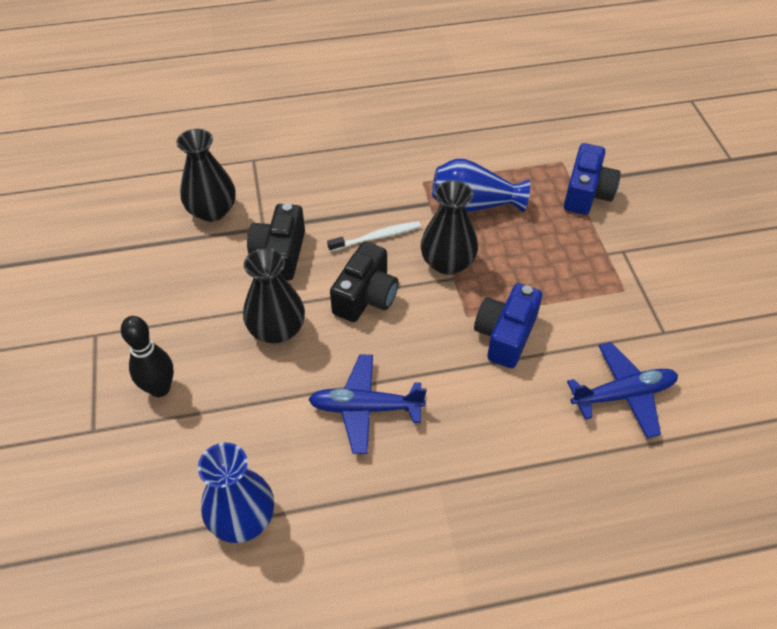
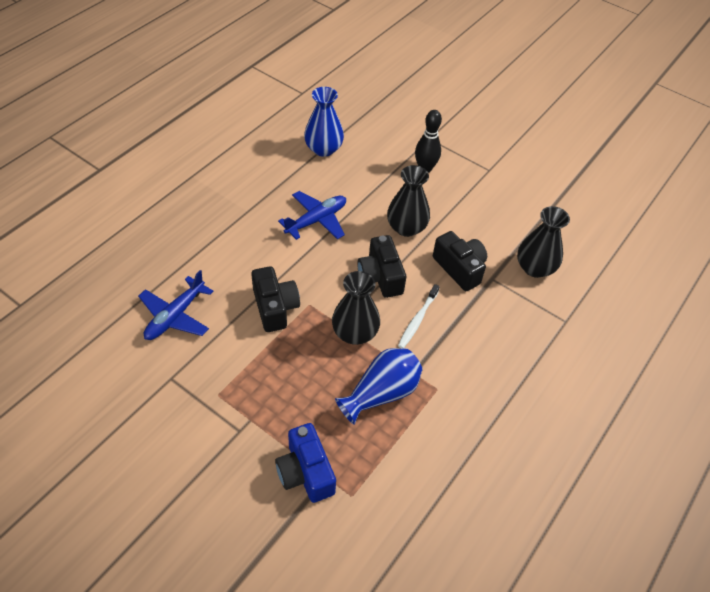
camera: 135 degrees right, 0 degrees up
blue camera [474,283,542,368] -> black camera [251,266,300,332]

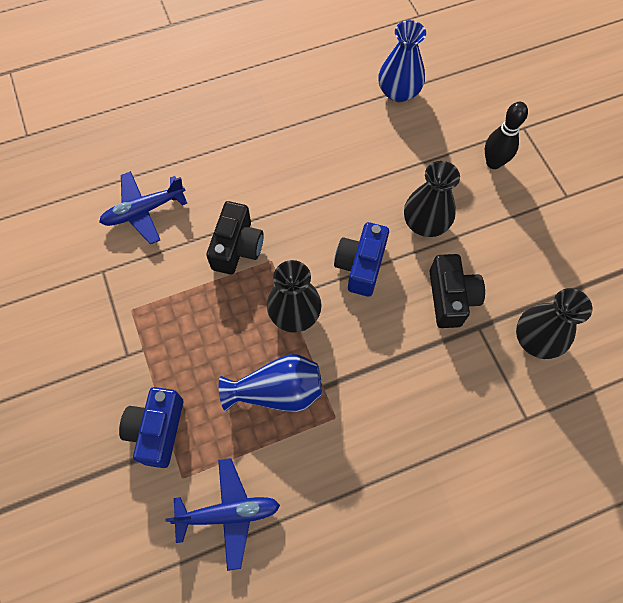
camera: 35 degrees right, 15 degrees up
blue plane [278,191,346,240] -> blue plane moved to [165,458,280,571]
black camera [357,235,406,298] -> blue camera [334,222,389,297]
white toothbrush [398,284,440,348] -> none

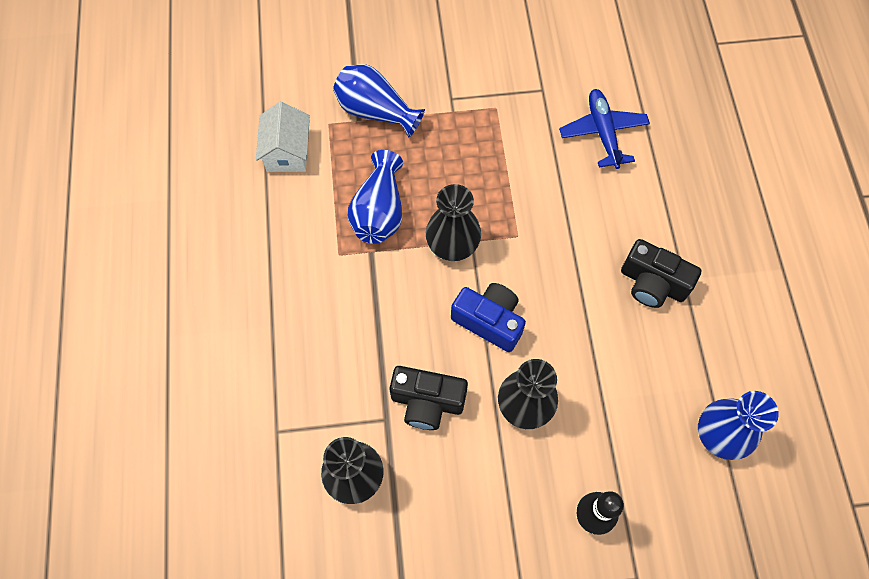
camera: 105 degrees right, 0 degrees up
blue camera [119,387,183,468] -> blue vase [333,64,425,137]
blue plane [165,458,280,571] -> white house [256,102,310,172]
black camera [206,201,264,275] -> black camera moved to [621,239,702,308]

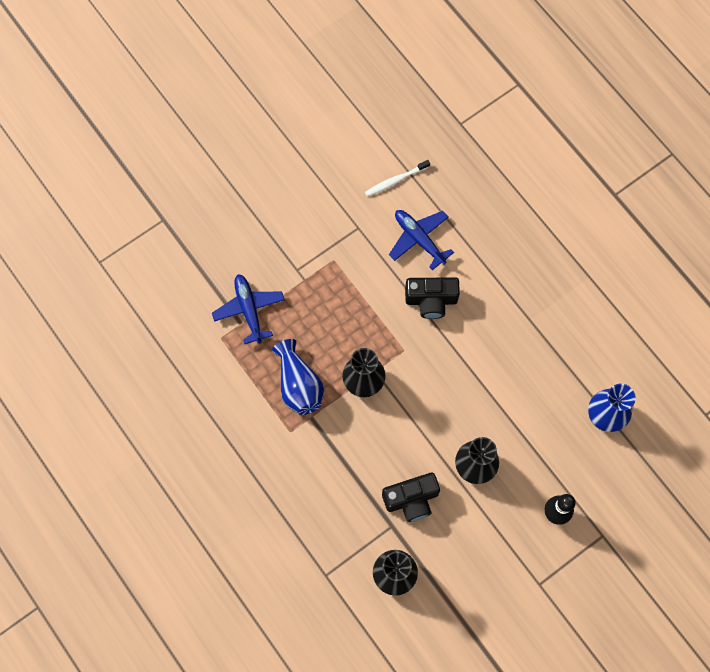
camera: 30 degrees left, 5 degrees up
white house [256,102,310,172] -> none
blue vase [333,64,425,137] -> blue plane [212,274,285,344]
blue camera [451,283,526,352] -> none
black camera [621,239,702,308] -> black camera moved to [405,277,460,319]
none -> white toothbrush [365,160,430,197]

